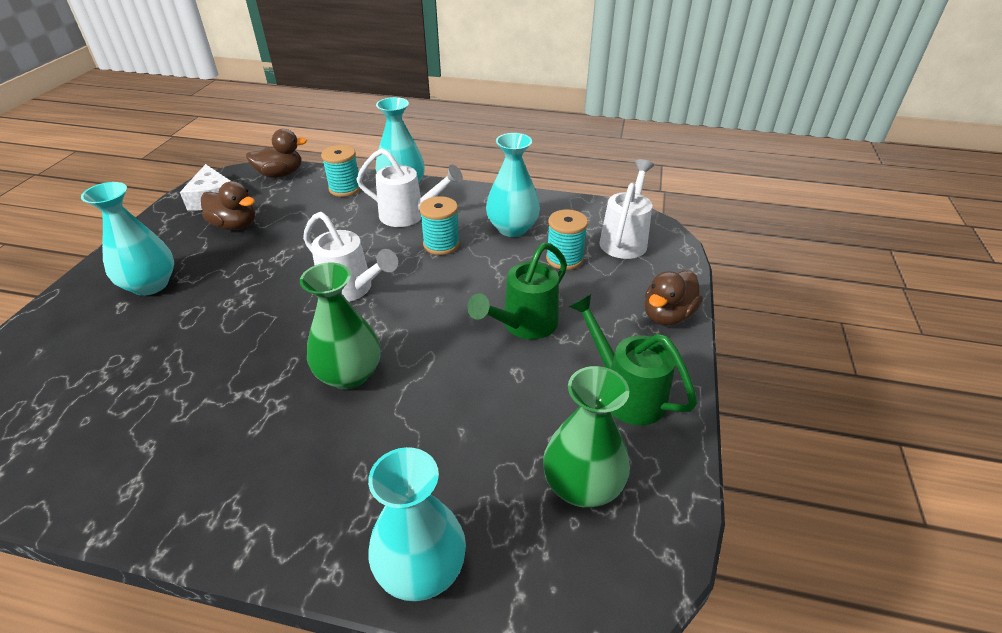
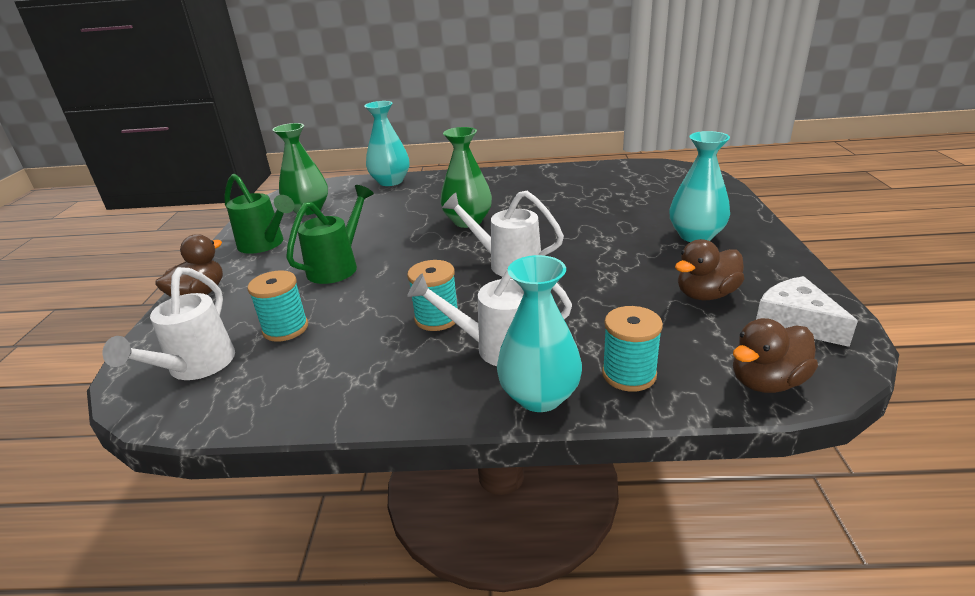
camera: 170 degrees right, 10 degrees down
brown duck [201,181,255,230] -> brown duck turned 45 degrees counterclockwise [675,239,744,300]
turquoise vase [486,133,540,237] -> none

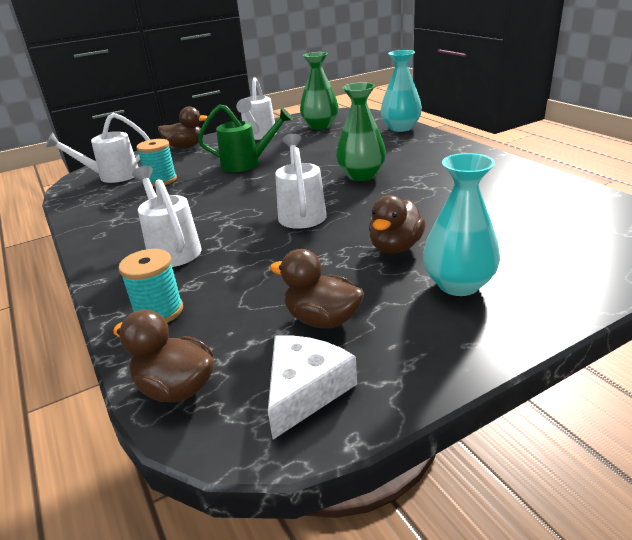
camera: 60 degrees right, 0 degrees up
green watering can [224,174,294,254] -> white watering can [236,78,277,140]
turquoise spool [407,260,458,331] -> none
turquoise vase [497,255,582,412] -> none
none -> brown duck [369,195,426,254]

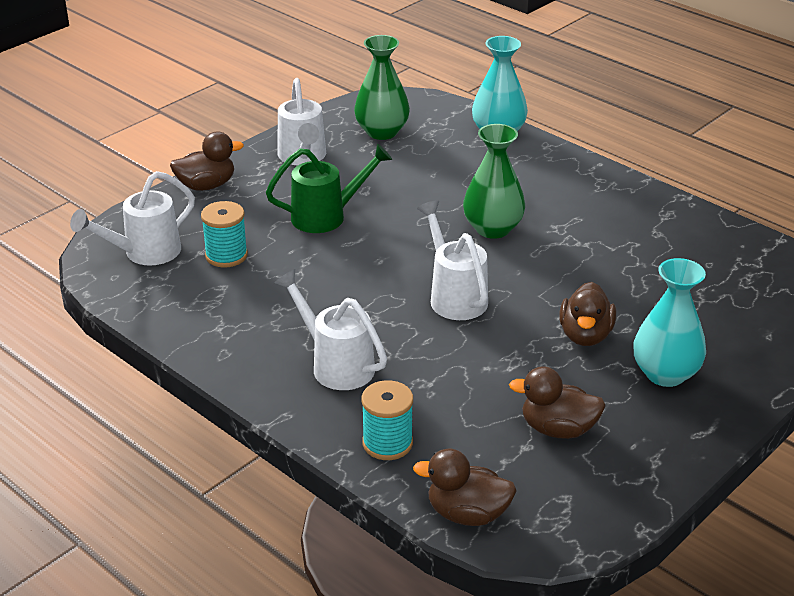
camera: 20 degrees left, 5 degrees up
white cheese [268,335,357,439] -> none

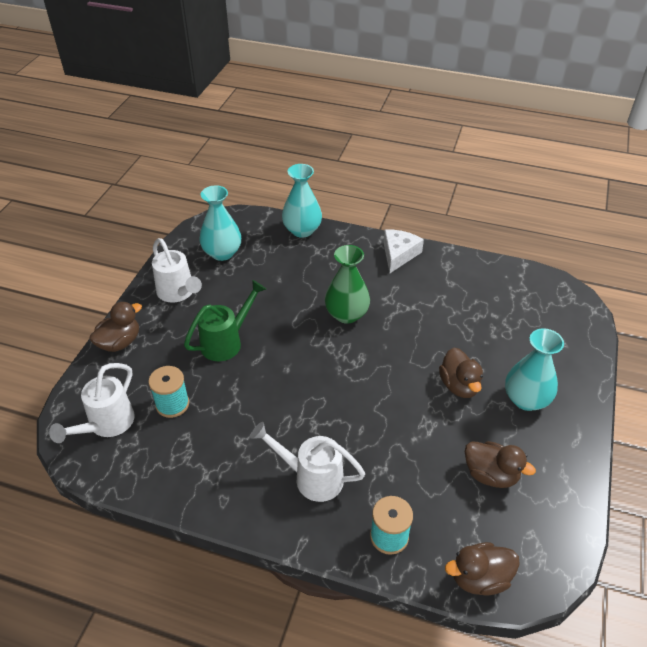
camera: 25 degrees left, 10 degrees up
green vase [354,35,410,140] -> turquoise vase [200,185,241,261]
white watering can [417,200,488,320] -> none
brown duck [509,366,606,439] -> brown duck turned 135 degrees counterclockwise [465,441,536,488]
none -> white cheese [383,229,424,273]

